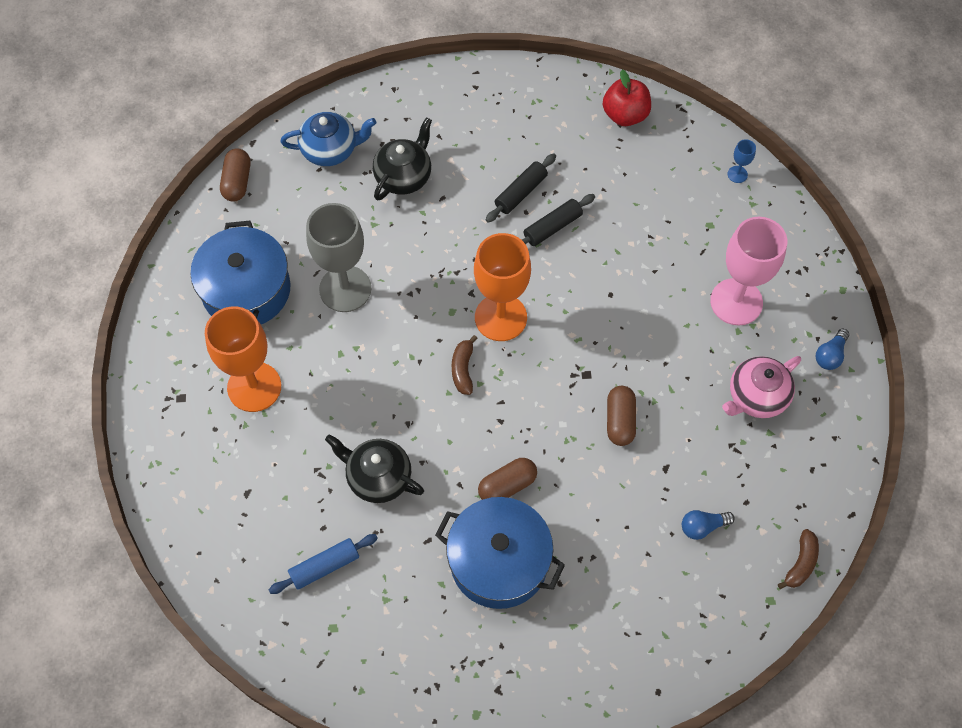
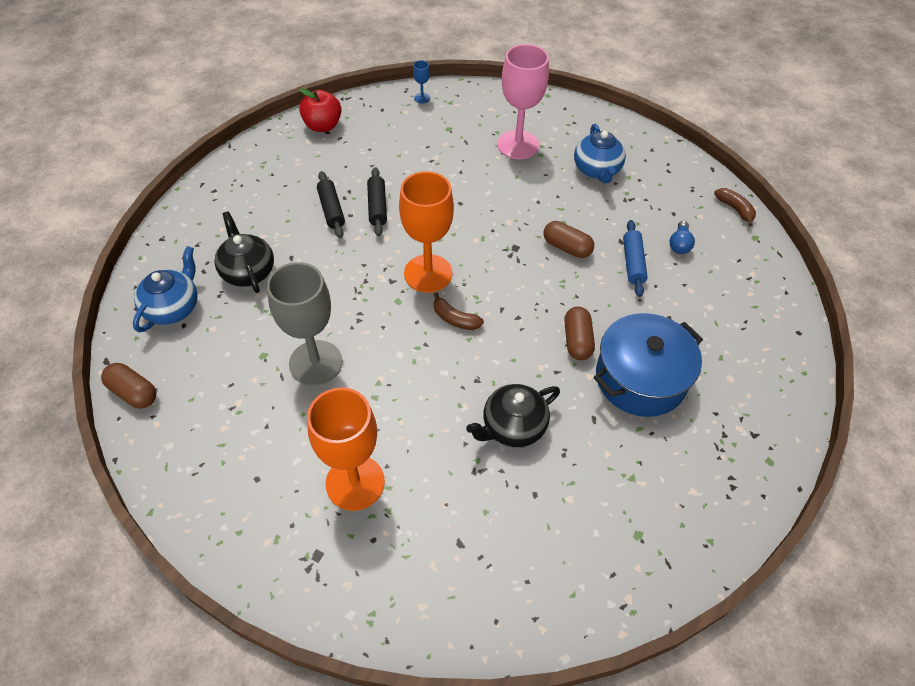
camera: 60 degrees left, 10 degrees down
blue pot [190,221,291,324] -> none
blue rolling pin [269,534,378,594] -> blue rolling pin moved to [623,220,648,297]
pink teapot [722,356,801,418] -> blue teapot [574,124,626,183]
blue light bulb [816,329,849,370] -> none

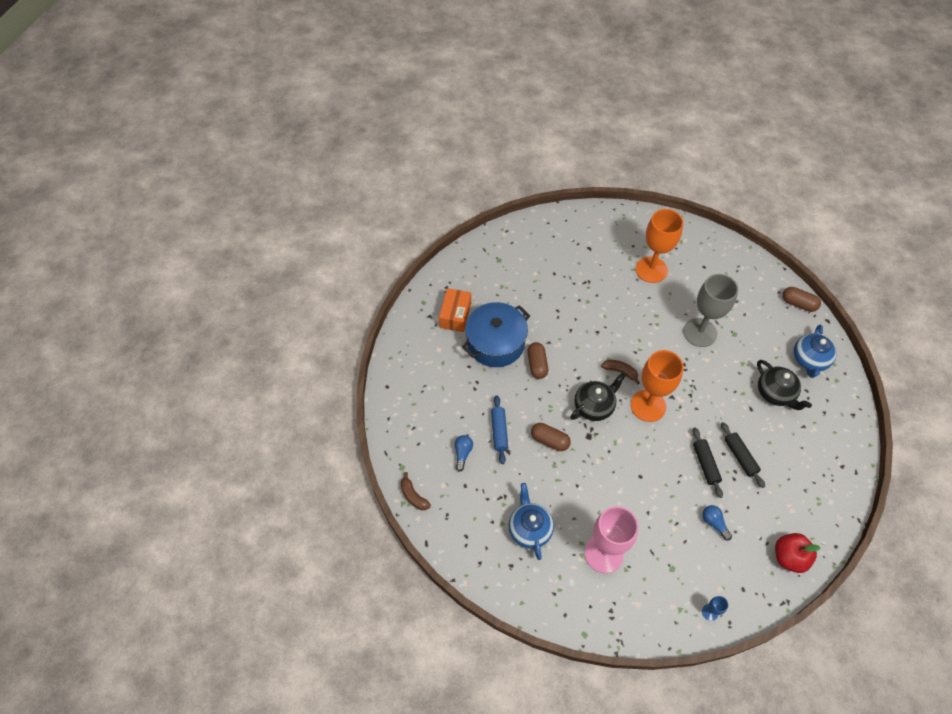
camera: 175 degrees right, 5 degrees up
black teapot [466,384,560,447] -> black teapot moved to [570,373,626,421]
none -> orange box [439,288,471,332]
none -> blue light bulb [702,505,732,541]

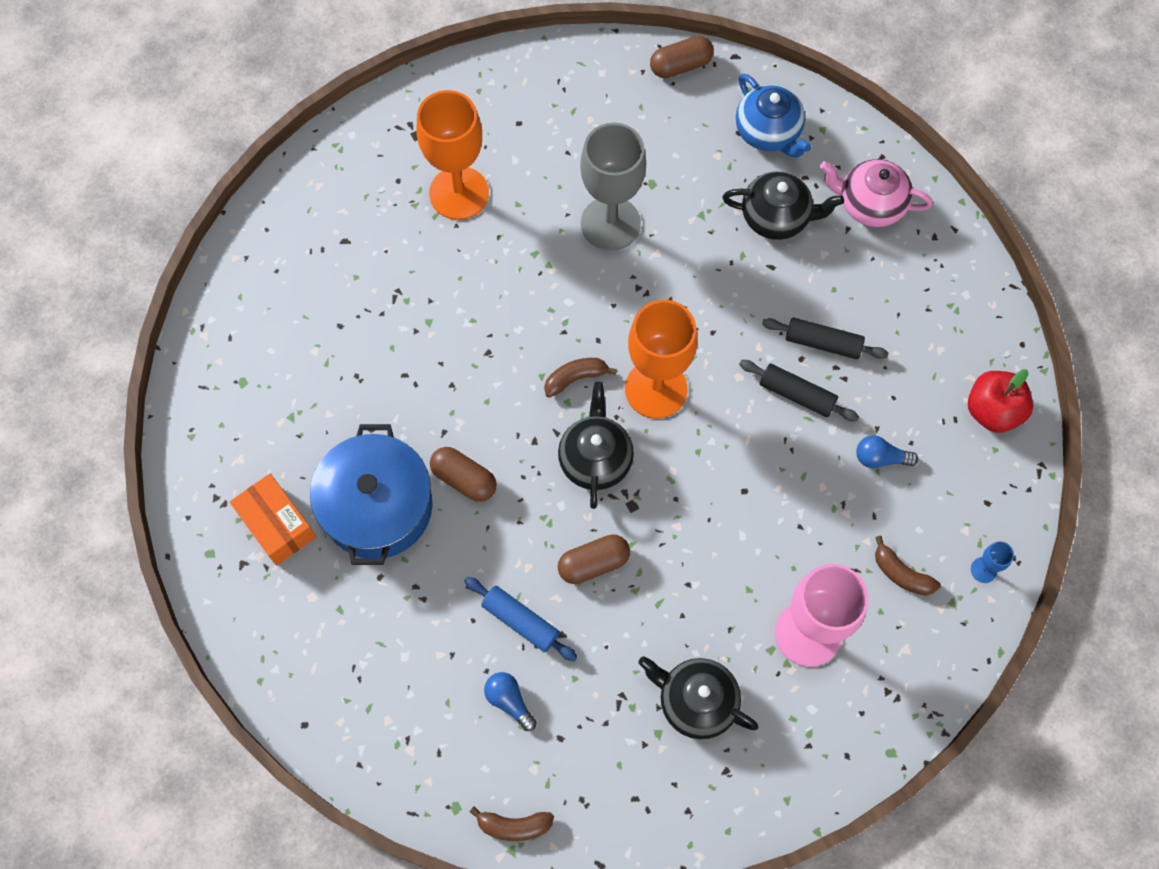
camera: 50 degrees left, 10 degrees up
blue teapot [509,483,554,560] -> black teapot [638,656,758,739]
none -> pink teapot [820,159,933,227]
none -> brown banana [875,536,941,596]

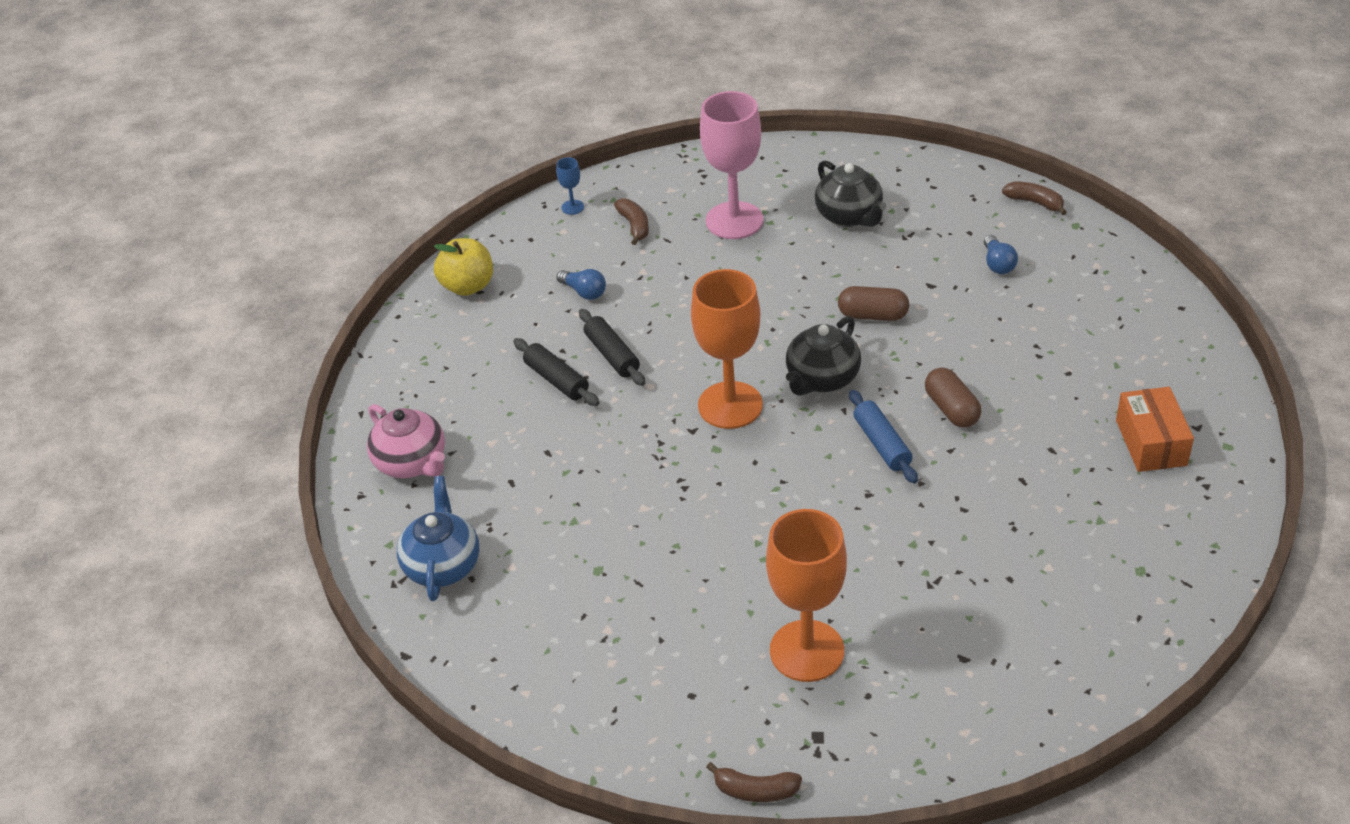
camera: 145 degrees left, 25 degrees down
blue pot [310,424,433,565] -> none
blue rolling pin [464,577,577,661] -> blue rolling pin moved to [849,390,918,484]
brown banana [544,358,617,398] -> brown banana moved to [706,762,802,802]
grey goblet [580,123,646,251] -> none
brown capsule [650,36,714,78] -> none
black teapot [722,172,844,240] -> none
red apple [968,369,1033,433] -> yellow apple [434,238,493,296]

